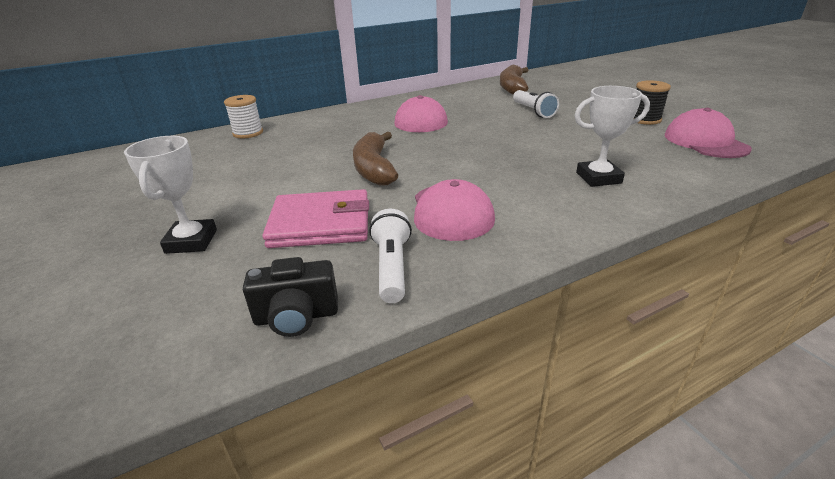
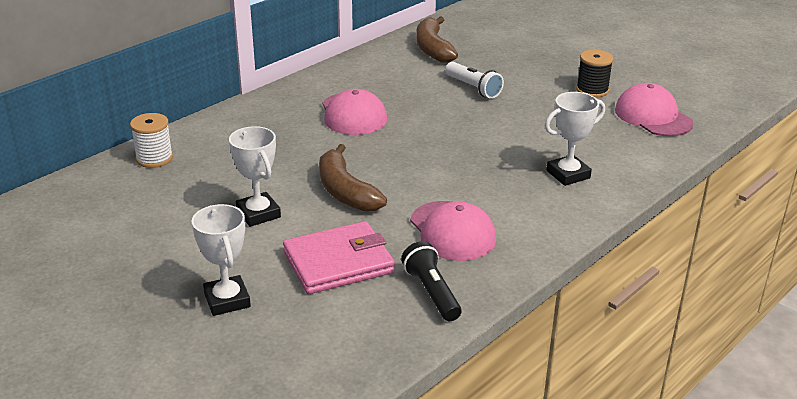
camera: 20 degrees left, 0 degrees up
black camera [243,257,338,337] -> none
white flashlight [369,209,412,303] -> black flashlight [401,241,462,321]
none -> white trophy [229,126,281,227]

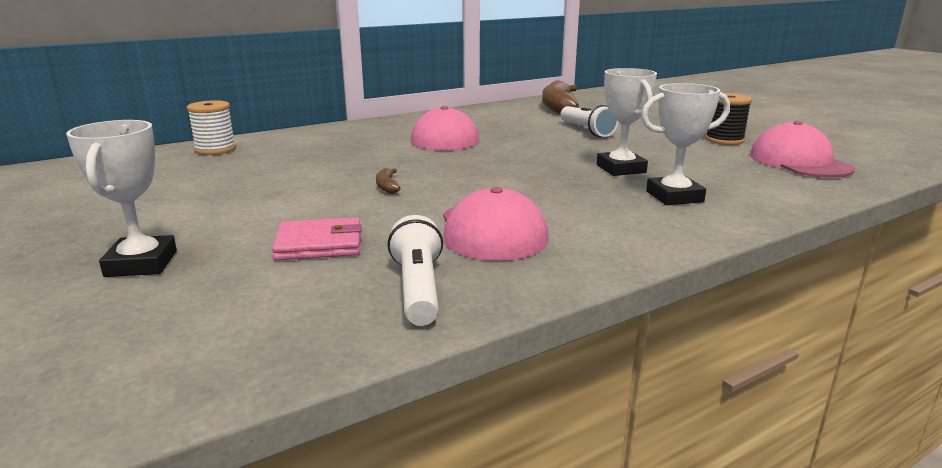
camera: 15 degrees right, 10 degrees down
white trophy [229,126,281,227] -> white trophy moved to [597,68,657,176]
pink wallet [283,221,395,294] -> pink wallet [272,217,362,260], size x0.64
brown banana [319,144,387,212] -> brown banana [376,168,401,194], size x0.42
black flashlight [401,241,462,321] -> white flashlight [387,215,443,326]

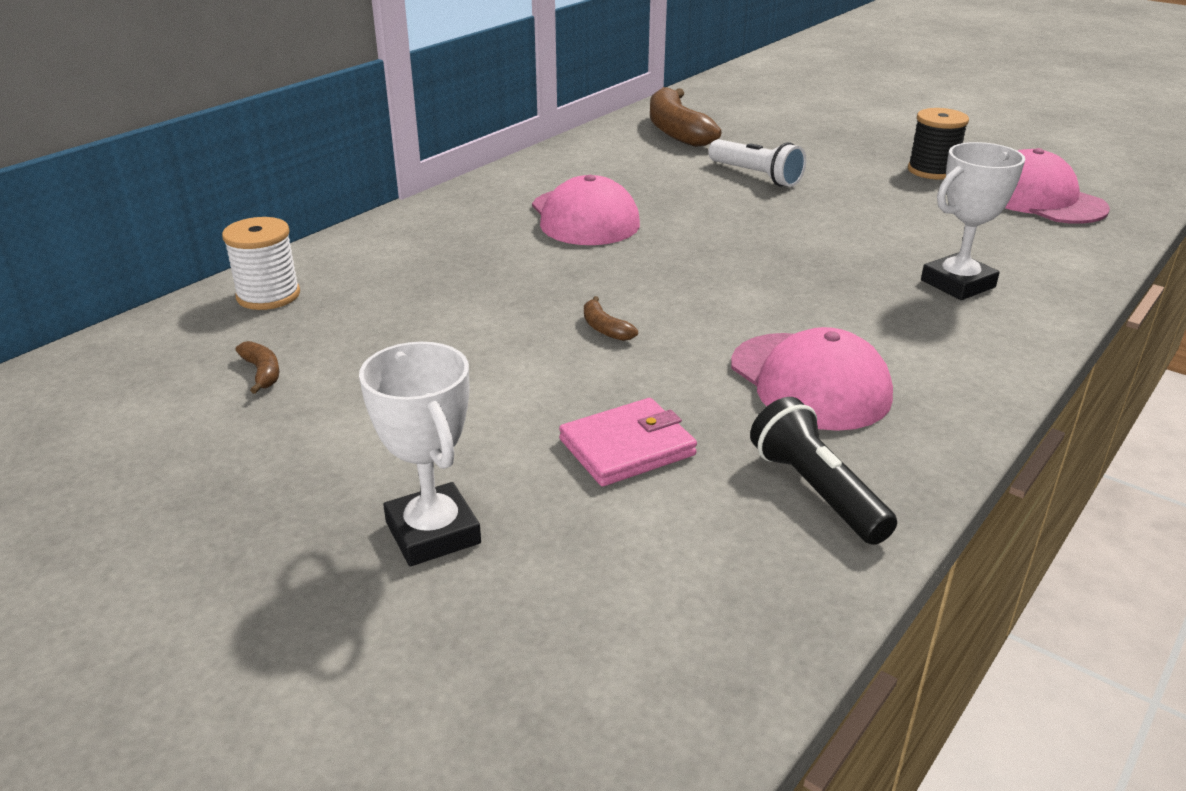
camera: 20 degrees left, 10 degrees up
white flashlight [387,215,443,326] -> black flashlight [750,397,897,545]
white trophy [597,68,657,176] -> none
none -> brown banana [235,341,280,394]

